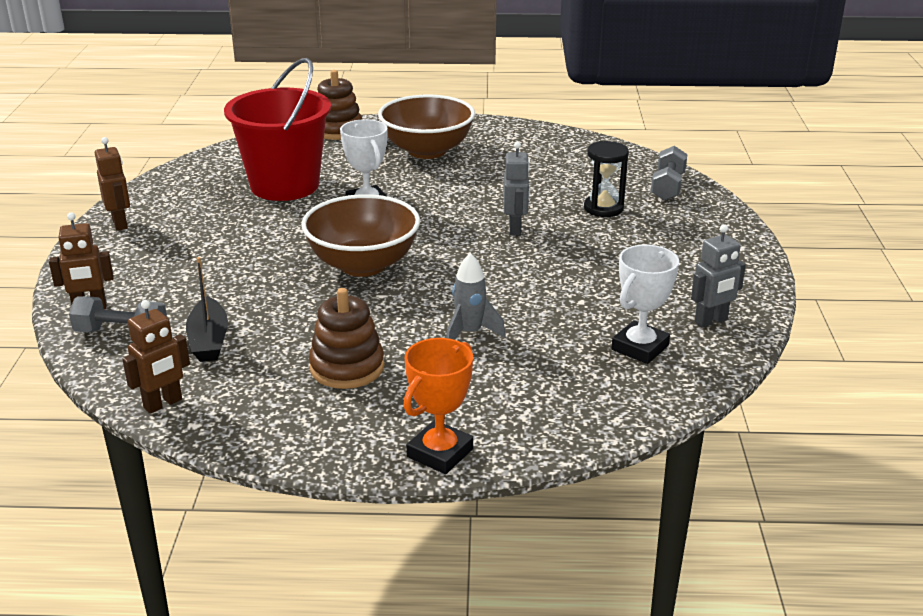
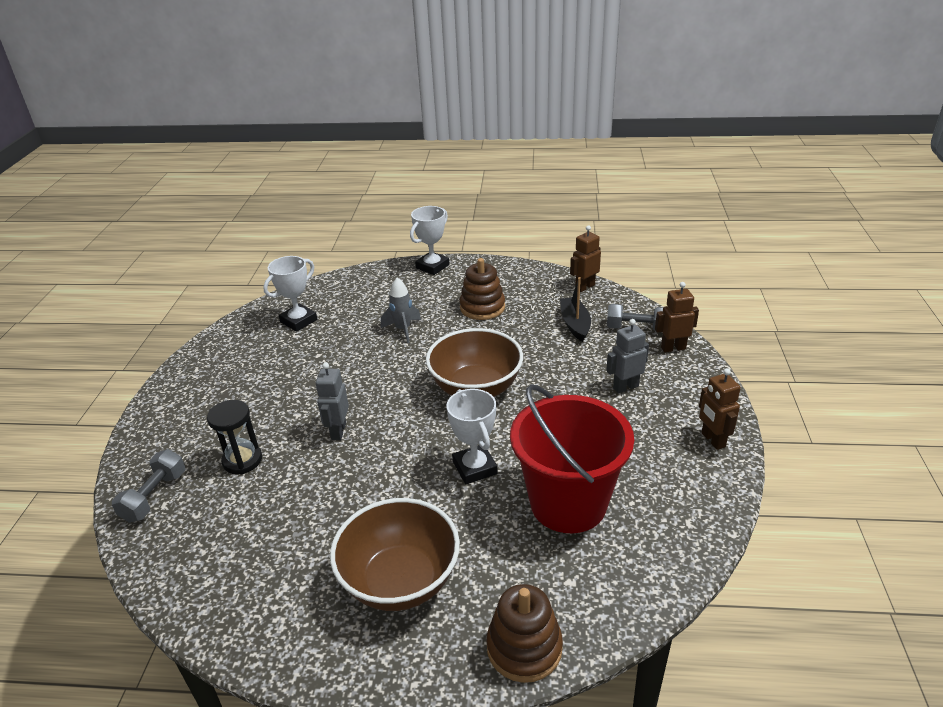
camera: 175 degrees left, 5 degrees up
orange trophy [403,338,473,474] -> white trophy [410,206,449,275]
grey robot [691,224,746,328] -> grey robot moved to [606,319,649,394]

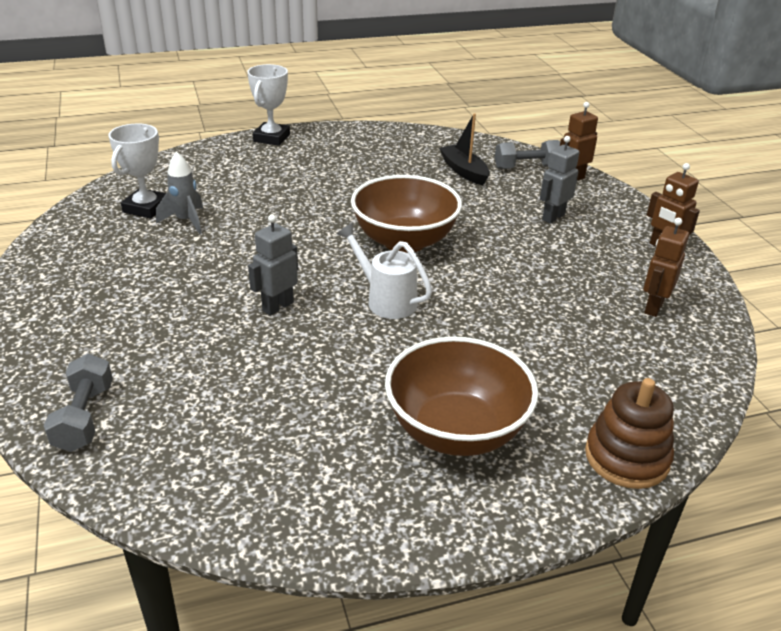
camera: 25 degrees left, 0 degrees up
black hourglass [207,400,262,474] -> none
grey robot [316,362,349,440] -> grey robot turned 60 degrees clockwise [248,215,298,316]
grey rocket [381,278,421,343] -> grey rocket moved to [156,151,203,234]
white trophy [446,389,498,484] -> none
brown stacking toy [460,258,505,320] -> none
red bucket [510,384,634,533] -> none
brown robot [570,225,601,292] -> brown robot moved to [644,218,689,317]
none -> white watering can [337,223,432,319]

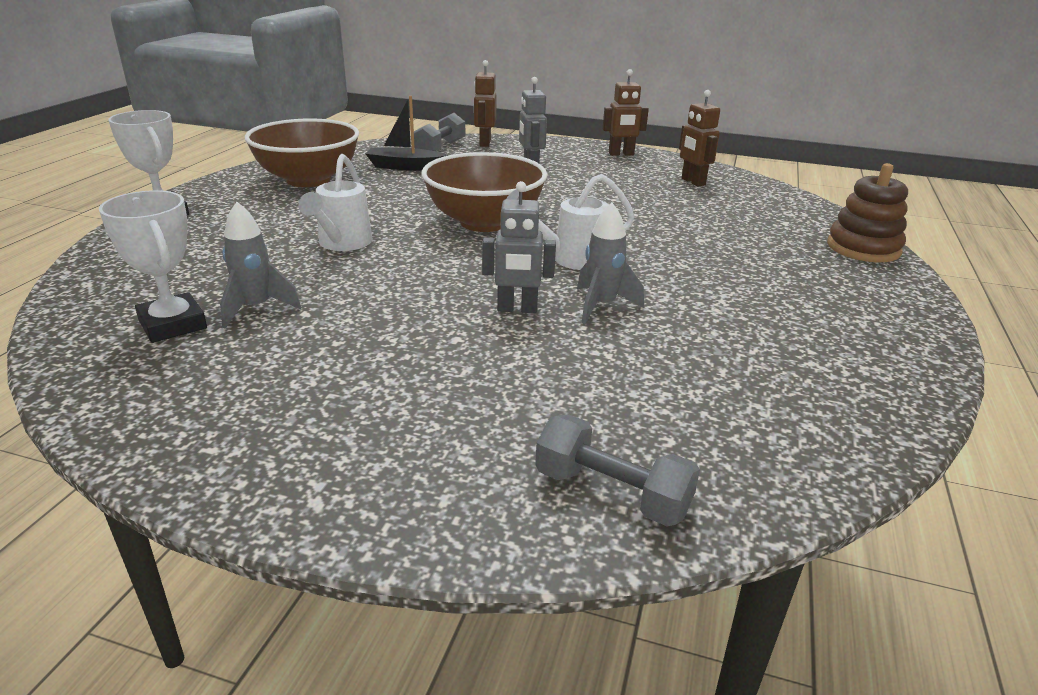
camera: 55 degrees left, 5 degrees down
grey robot [248,215,298,316] -> grey robot turned 75 degrees counterclockwise [482,181,556,313]
brown bowl [385,337,539,456] -> brown bowl moved to [245,119,359,187]
none -> white watering can [298,154,372,251]
none -> grey rocket [577,203,644,324]

